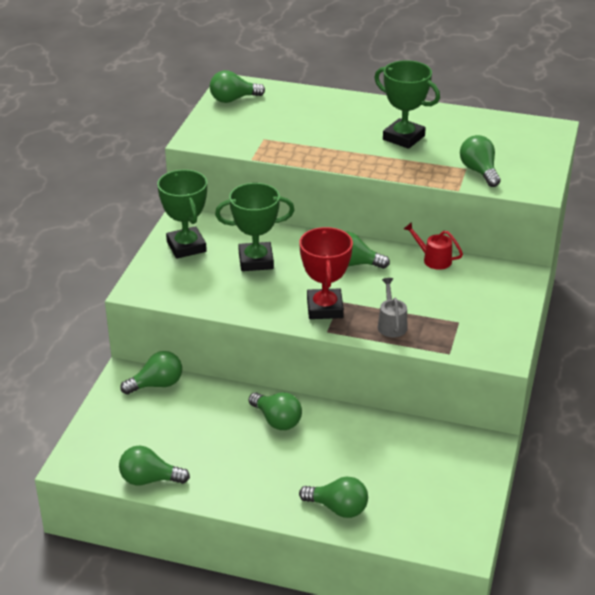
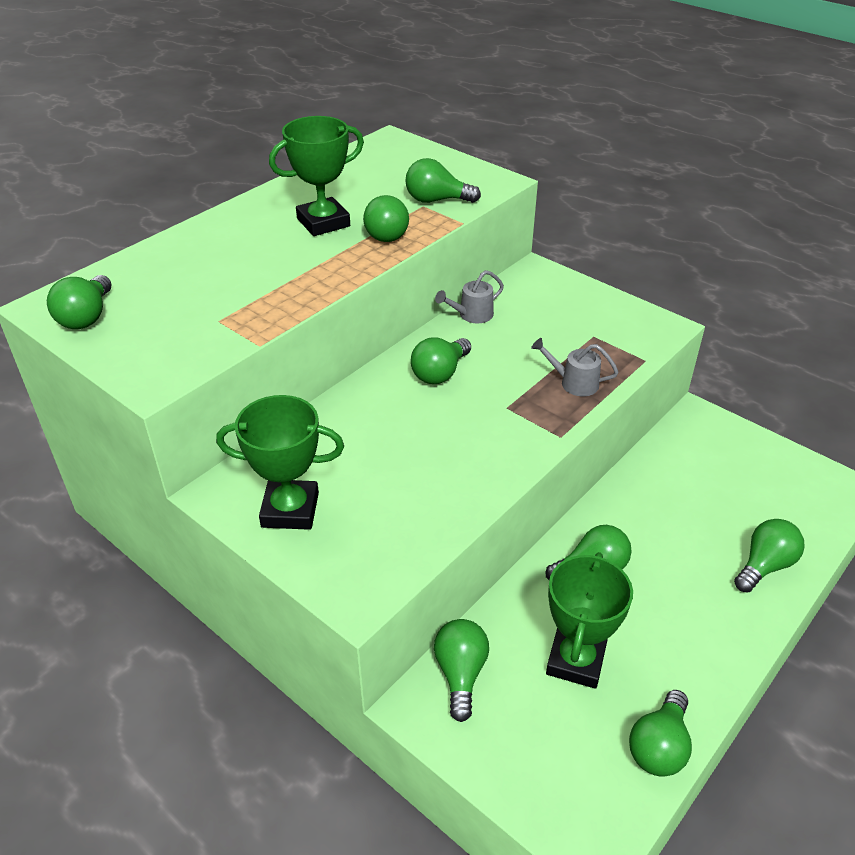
camera: 65 degrees left, 5 degrees up
green trophy [215,183,294,271] -> green trophy moved to [546,552,633,689]
red trophy [299,227,353,319] -> none
red watering can [404,222,463,270] -> grey watering can [435,270,504,323]
none -> green light bulb [363,195,409,242]

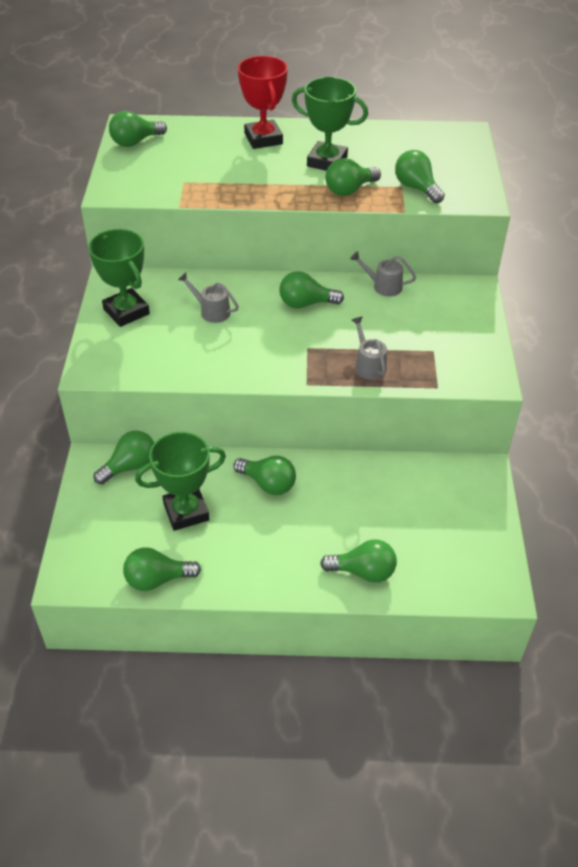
camera: 50 degrees right, 5 degrees up
none -> grey watering can [178,272,239,323]
none -> red trophy [238,56,288,149]

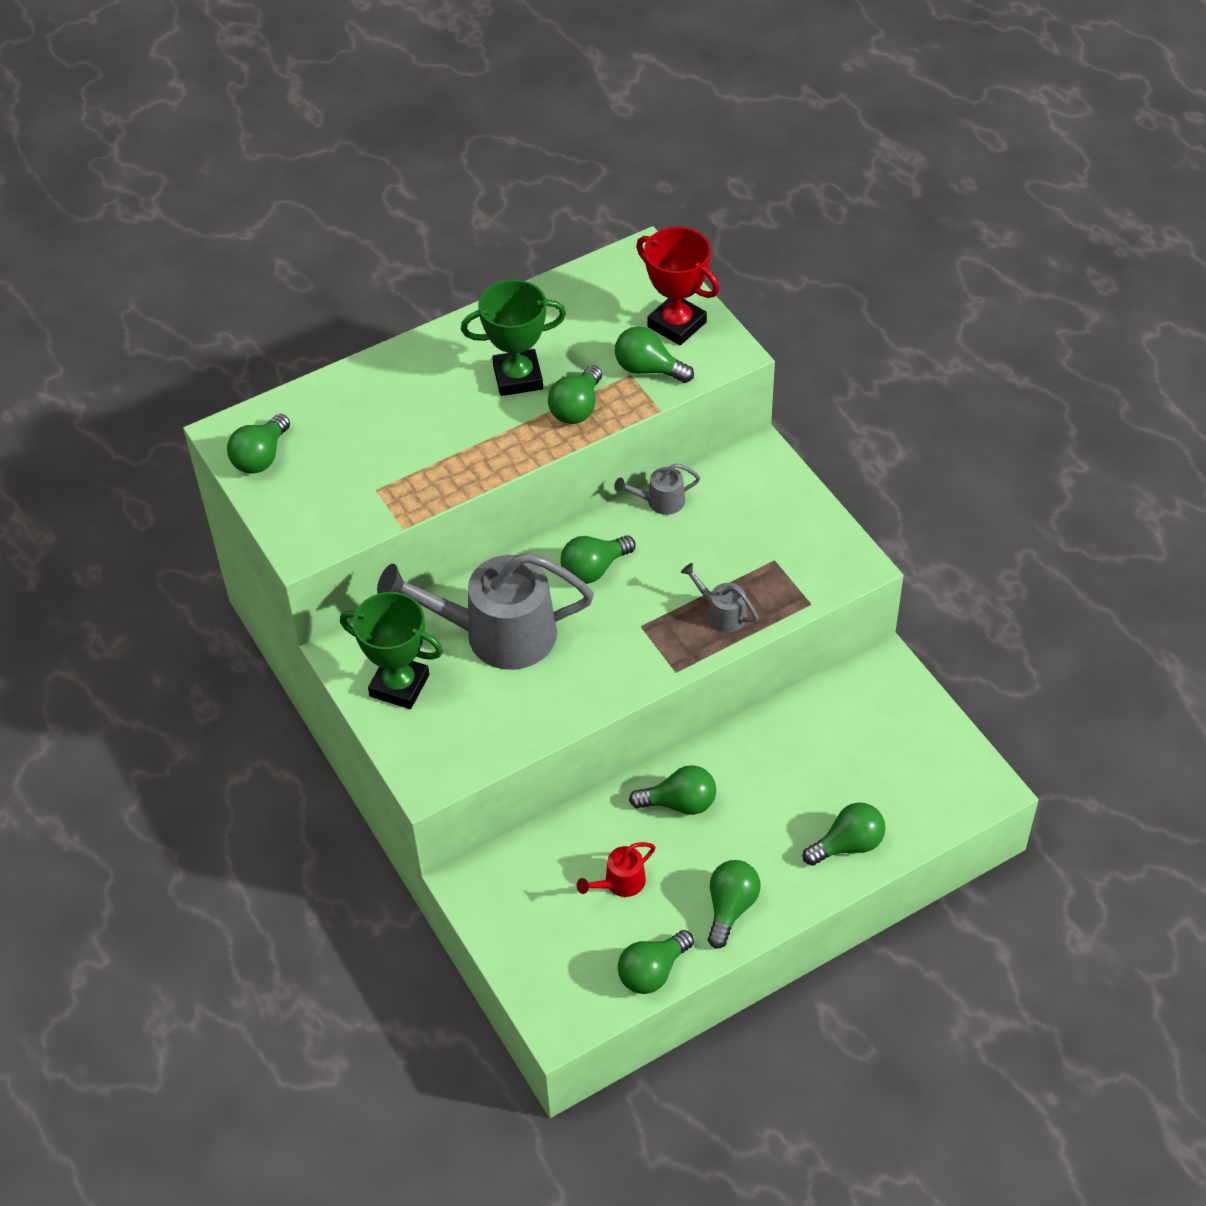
camera: 30 degrees left, 5 degrees up
green light bulb [94,431,154,484] -> green light bulb moved to [708,860,761,949]
green trophy [135,432,226,531] -> red watering can [577,842,655,897]
grey watering can [178,272,239,323] -> grey watering can [377,553,594,670], size x2.29
red trophy [238,56,288,149] -> red trophy moved to [636,227,719,345]

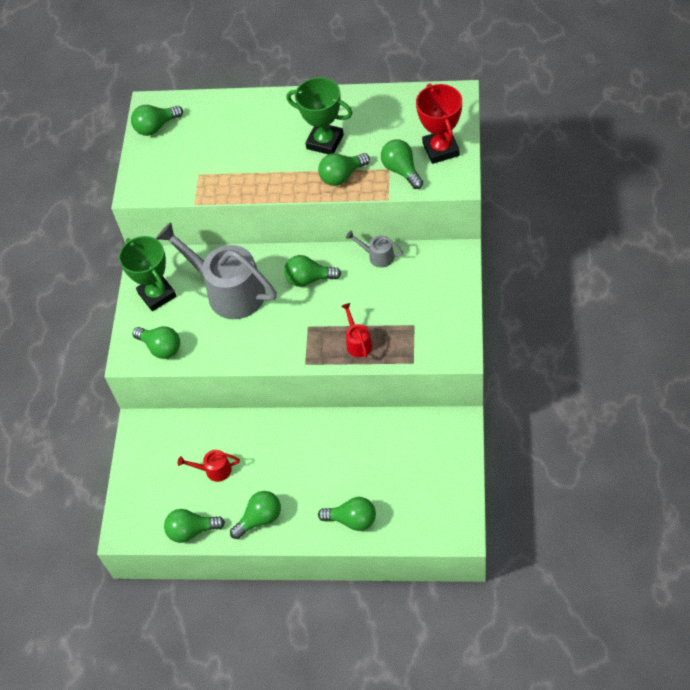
camera: 40 degrees right, 5 degrees up
green light bulb [629,765,716,815] -> green light bulb moved to [132,326,180,359]
grey watering can [681,563,758,632] -> red watering can [341,303,373,358]

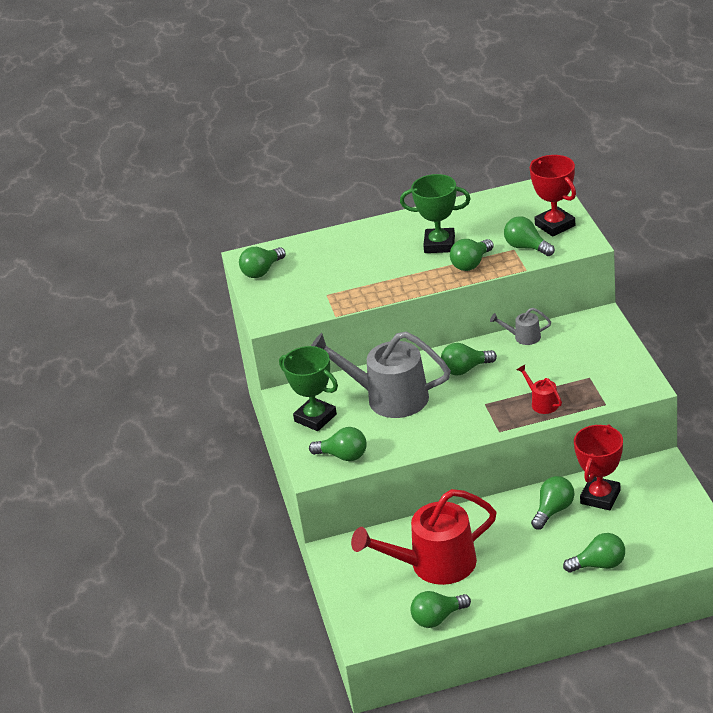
camera: 20 degrees left, 20 degrees down
red watering can [177,450,240,482] -> red watering can [351,489,497,585], size x2.29
green light bulb [230,491,281,539] -> green light bulb moved to [531,476,575,529]
none -> red trophy [574,424,623,510]

